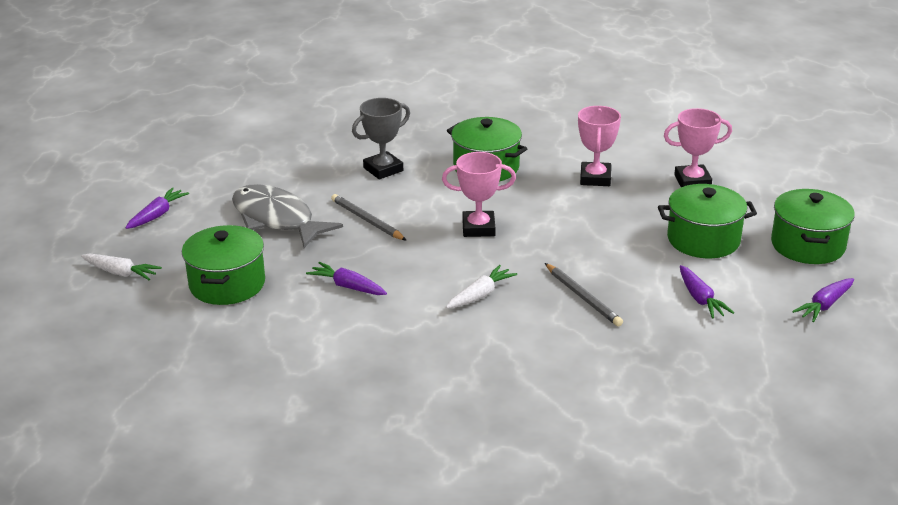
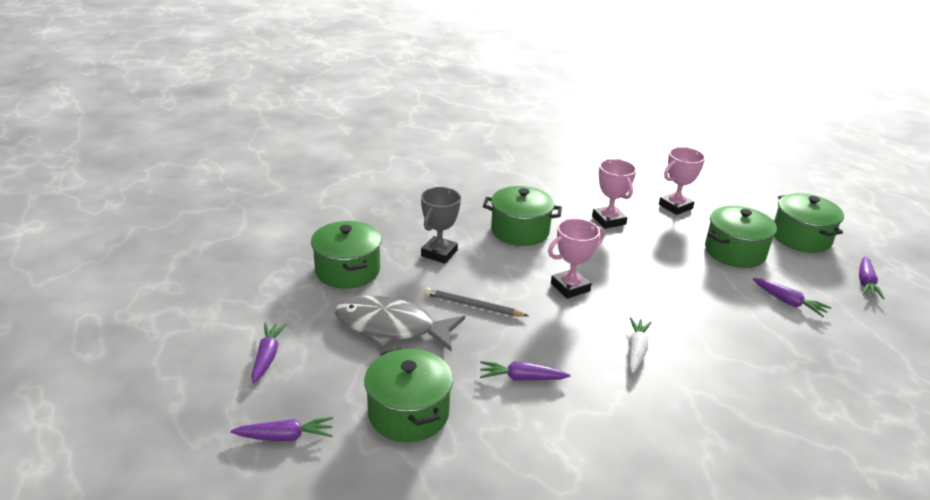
camera: 30 degrees left, 0 degrees up
white carrot [81,253,162,280] -> purple carrot [231,417,333,442]
grey pencil [545,263,623,326] -> none
none -> green pot [311,221,381,289]

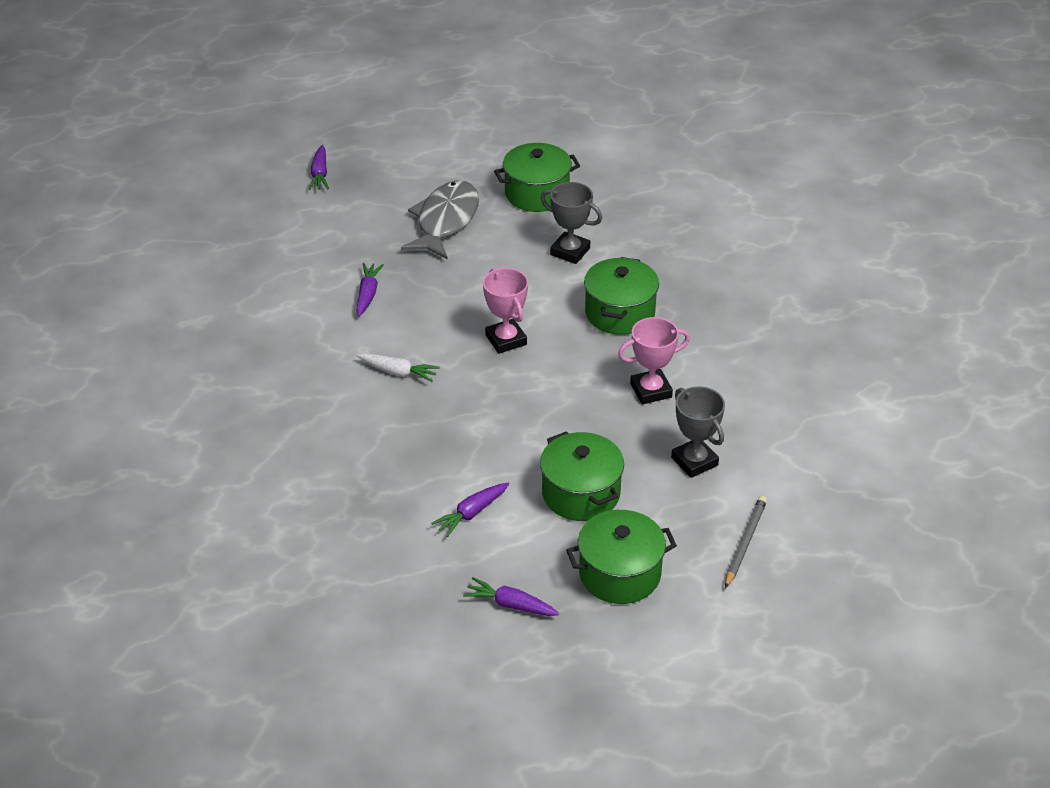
camera: 95 degrees right, 10 degrees up
purple carrot [251,323,287,383] -> none
green pot [364,348,453,442] -> none
grey pencil [424,288,529,317] -> grey pencil moved to [725,496,767,588]
pink trophy [659,147,705,215] -> grey trophy [671,386,725,478]

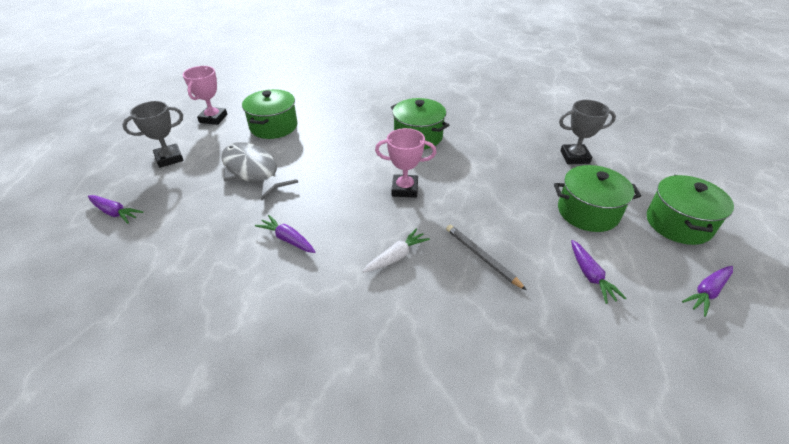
camera: 60 degrees left, 0 degrees up
grey trophy [541,182,602,264] -> grey trophy moved to [122,101,184,168]
pink trophy [618,317,690,404] -> pink trophy moved to [183,66,227,125]
grey pencil [725,496,767,588] -> grey pencil moved to [446,225,526,290]

